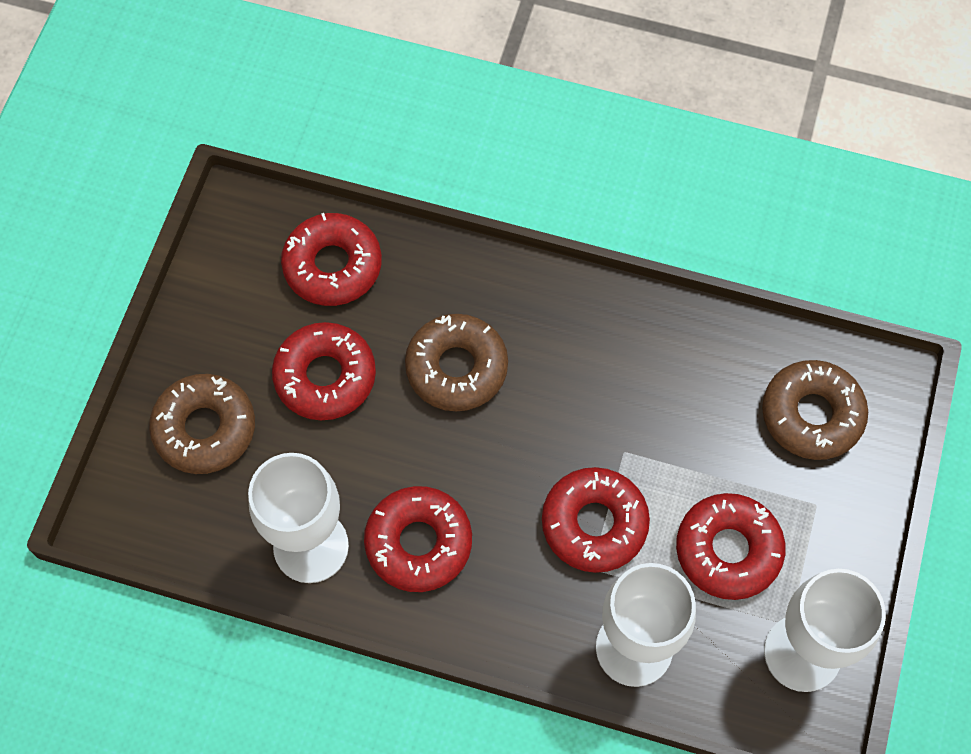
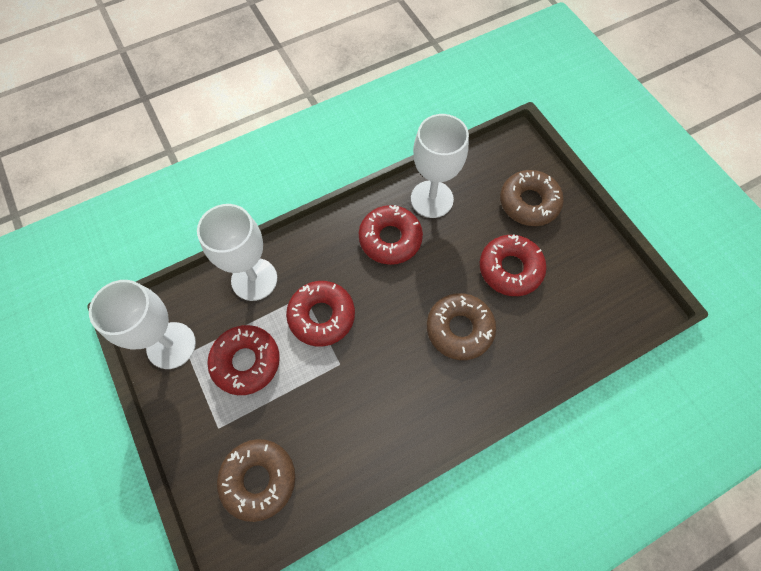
camera: 135 degrees right, 0 degrees up
red donut [281,213,382,306] -> none

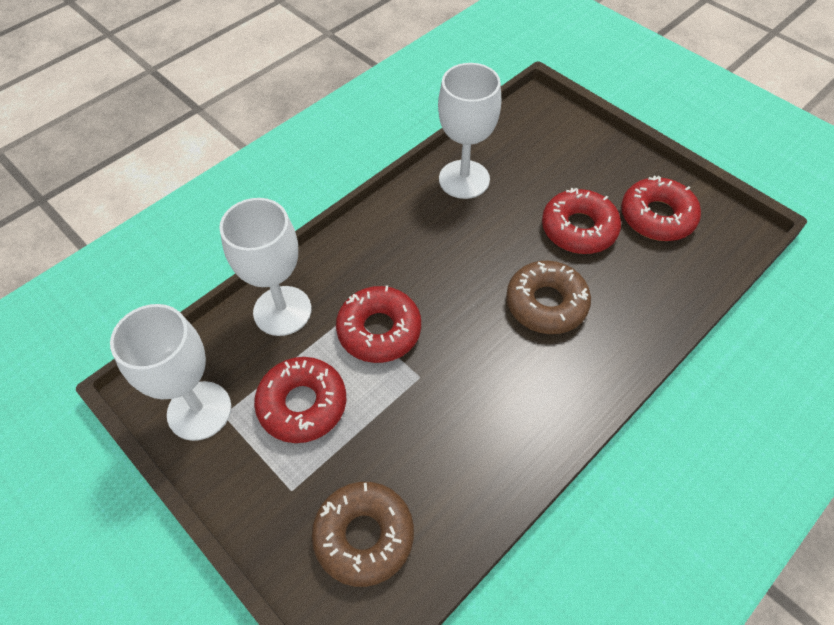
camera: 15 degrees left, 10 degrees down
red donut [359,205,423,265] -> red donut moved to [621,176,701,241]
brown donut [500,170,564,226] -> none

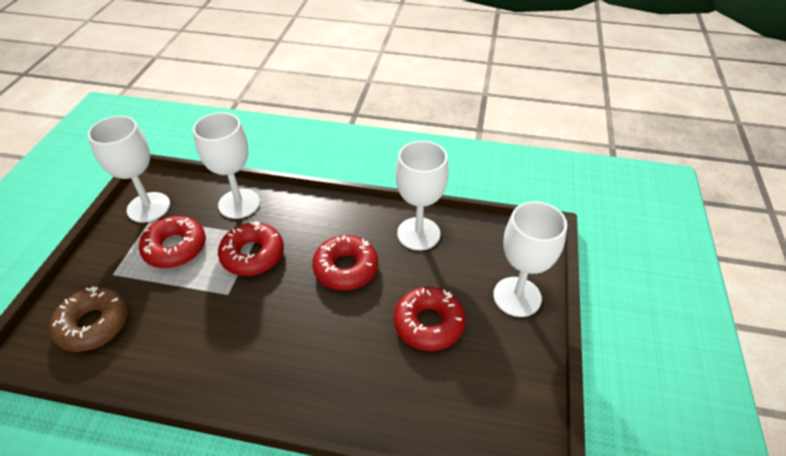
camera: 55 degrees right, 10 degrees down
brown donut [506,261,591,334] -> none
red donut [621,176,701,241] -> red donut moved to [312,235,378,290]
none -> white goblet [493,201,567,317]

